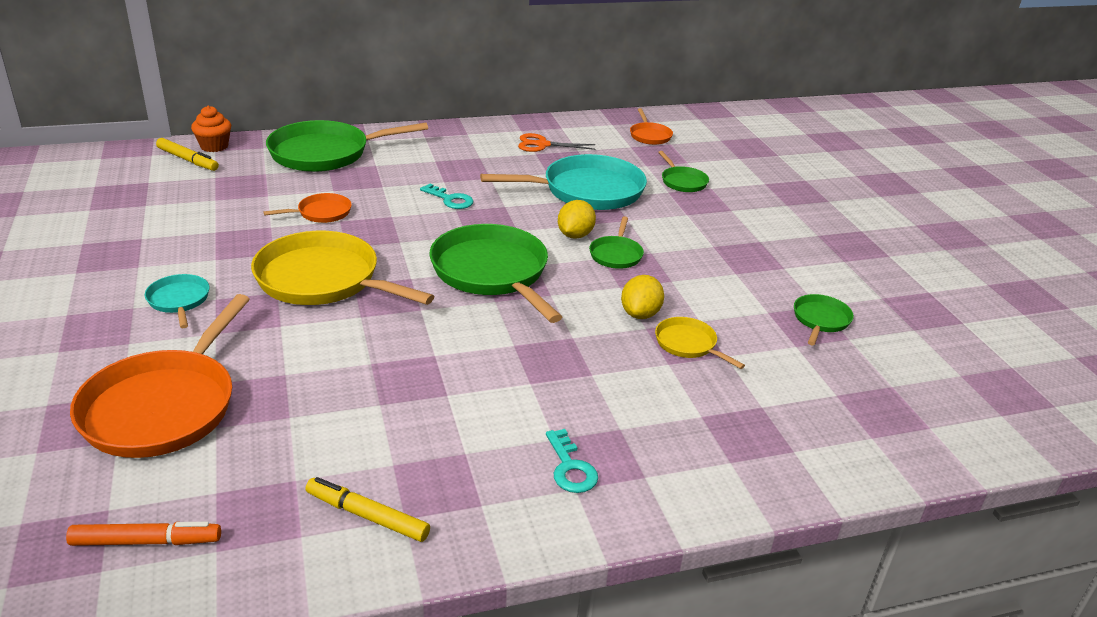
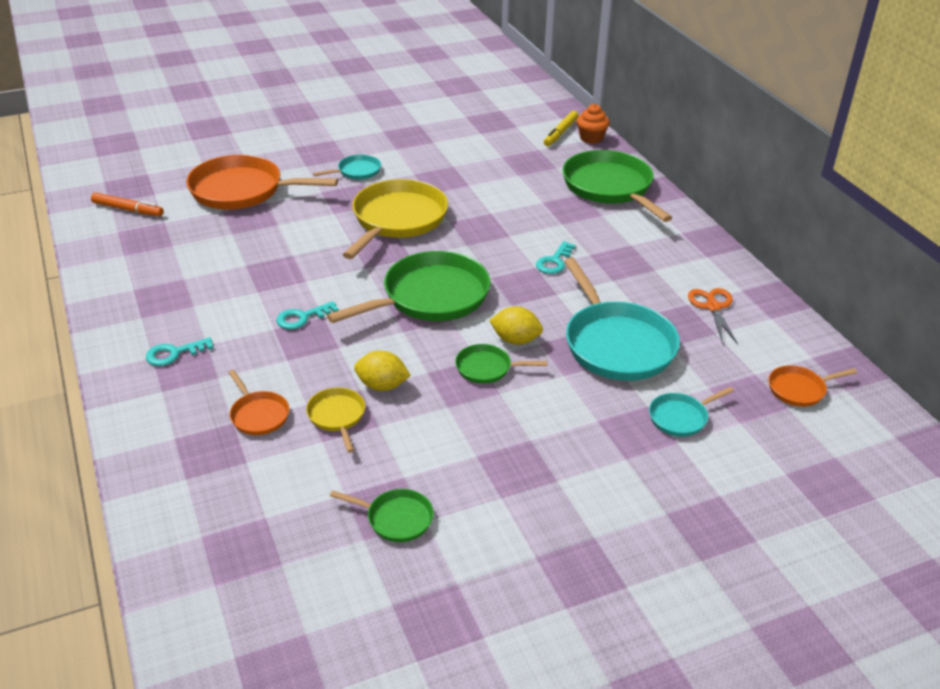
camera: 85 degrees right, 5 degrees up
orange marker [66,522,221,546] -> orange marker turned 60 degrees counterclockwise [91,192,163,216]
orange pan [263,193,352,223] -> orange pan moved to [228,370,289,435]
yellow marker [305,477,430,542] -> none
yellow pan [655,317,745,369] -> yellow pan turned 60 degrees counterclockwise [306,388,365,453]
green pan [658,151,709,192] -> turquoise pan [649,387,734,437]
none -> turquoise key [276,301,339,330]

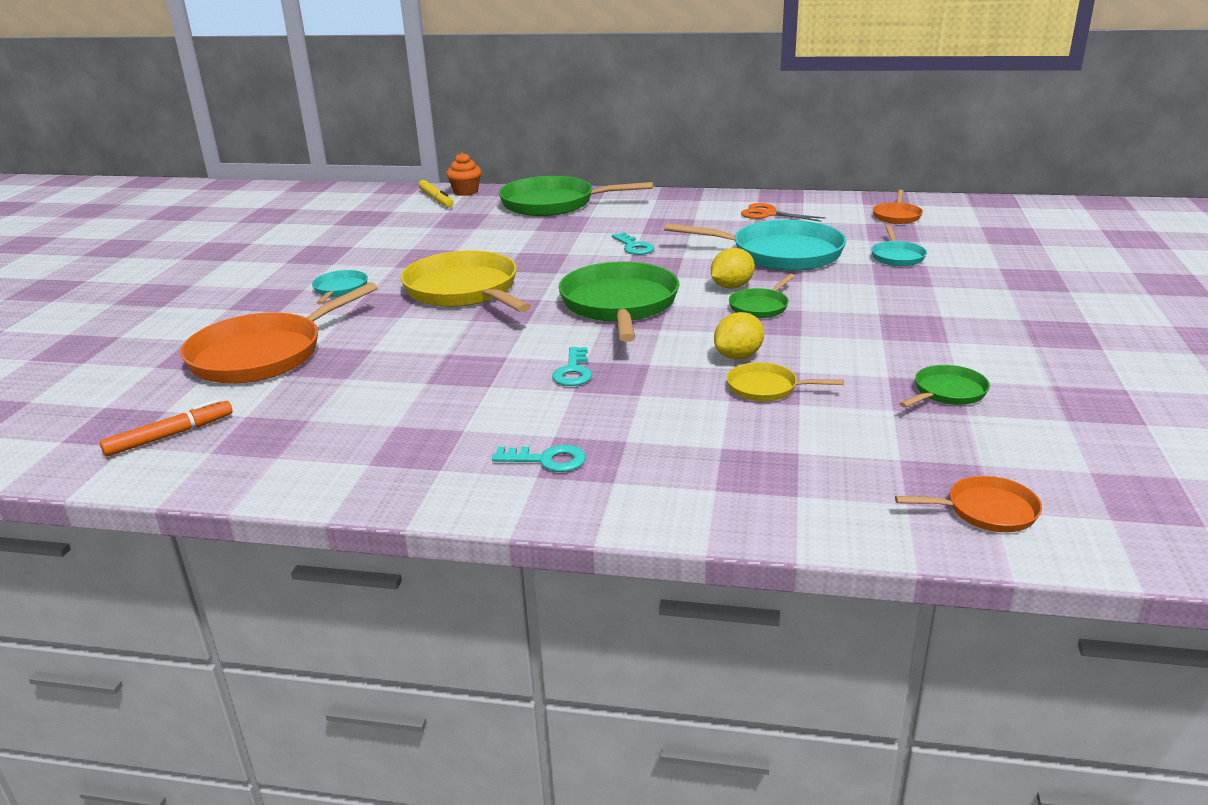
camera: 55 degrees left, 10 degrees down
turquoise key [146,337,213,366] -> turquoise key turned 90 degrees counterclockwise [492,445,586,472]
orange pan [228,370,289,435] -> orange pan moved to [895,476,1042,532]

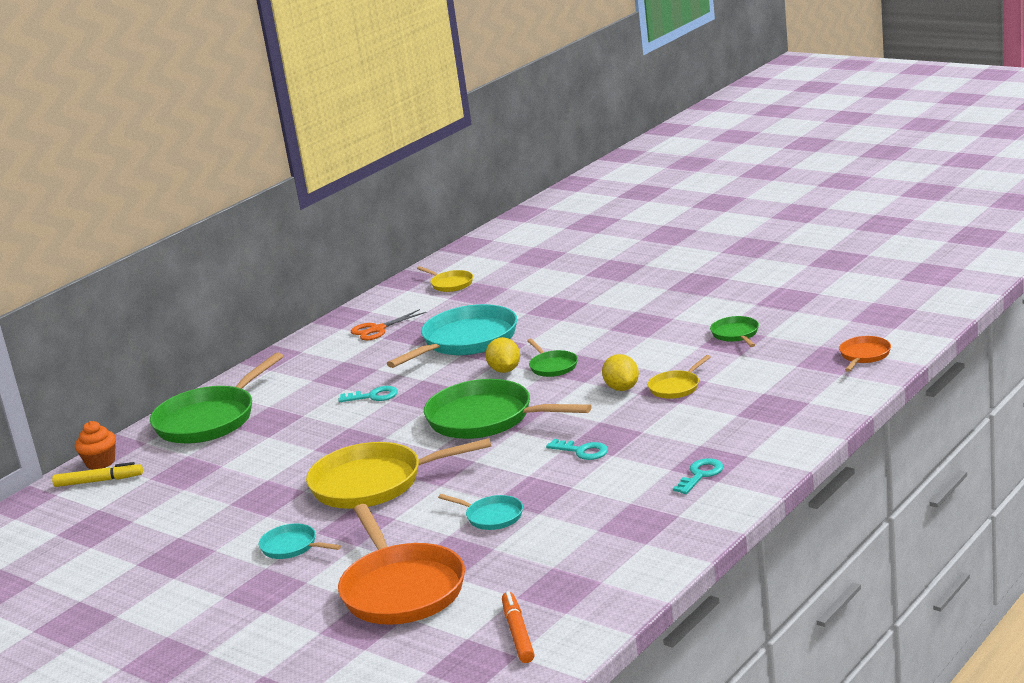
camera: 60 degrees left, 5 degrees down
turquoise pan [871,225,927,266] -> turquoise pan moved to [438,494,523,530]
orange pan [873,190,923,224] -> yellow pan [417,266,473,292]

